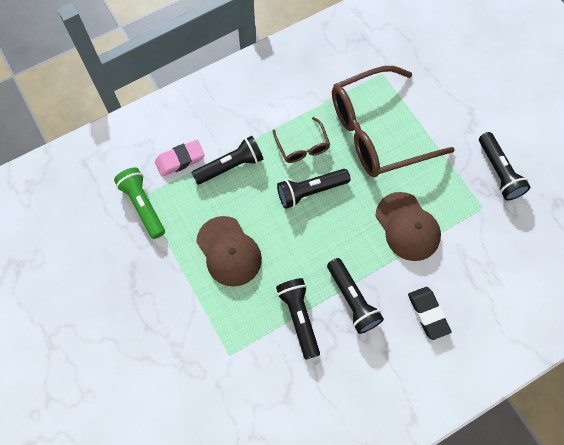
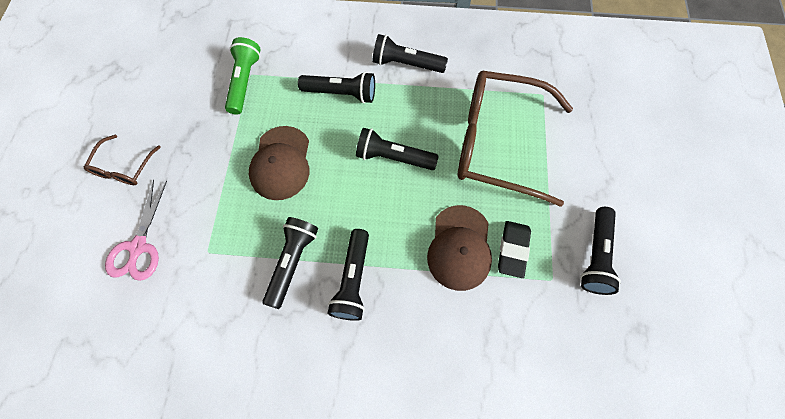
camera: 35 degrees right, 0 degrees up
pink eraser [155,140,205,177] -> none
brown glasses [273,117,330,163] -> brown glasses moved to [83,135,161,185]
black eraser [408,287,451,340] -> black eraser moved to [498,221,531,278]
none -> pink scissors [105,180,167,281]
none -> black flashlight [373,34,448,73]

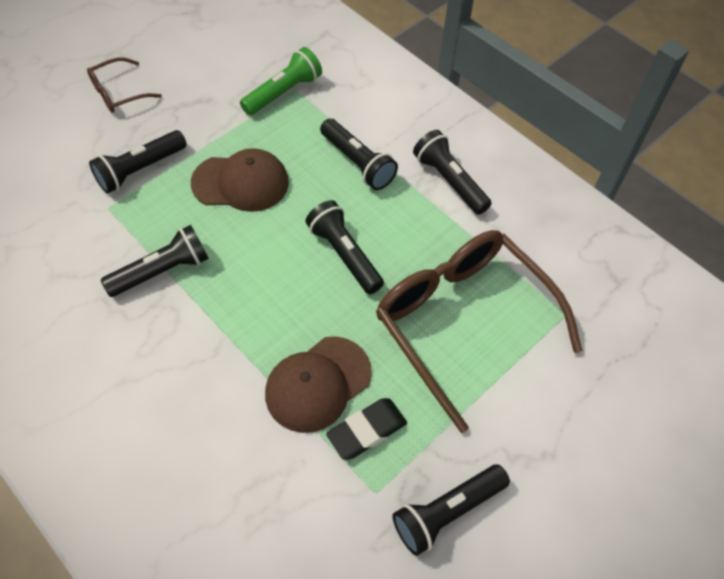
camera: 40 degrees right, 10 degrees down
pink scissors [105,180,167,281] -> none
brown cap [249,126,309,200] -> brown cap turned 135 degrees counterclockwise [191,148,289,212]
black flashlight [328,229,369,321] -> black flashlight moved to [89,130,187,194]

